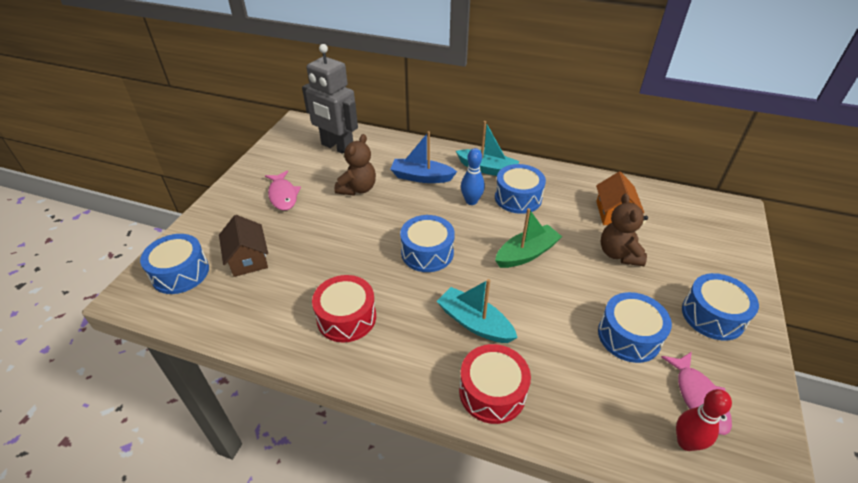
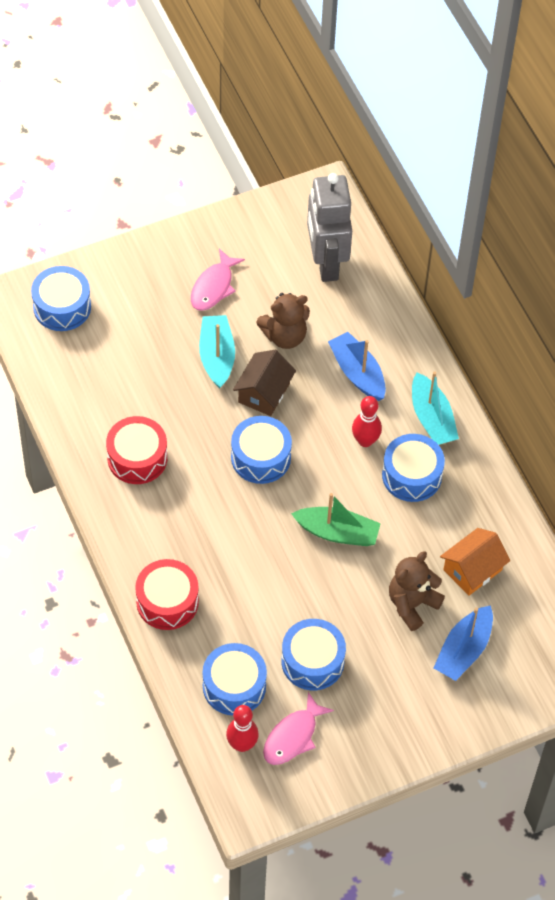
camera: 45 degrees right, 15 degrees up
brown house [219,215,268,277] -> brown house moved to [233,350,296,416]
turquoise boat [437,279,518,343] -> turquoise boat moved to [199,315,235,389]
blue bowling pin [461,148,485,205] -> red bowling pin [352,396,382,447]
blue drum [682,273,759,341] -> blue drum moved to [202,643,267,715]
none -> blue boat [434,605,493,681]

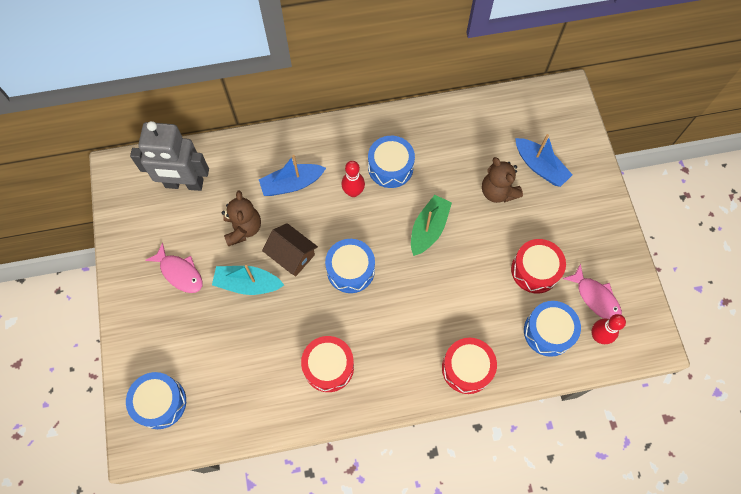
camera: 75 degrees left, 10 degrees up
blue drum [281,619,346,690] -> red drum [511,239,566,293]
turquoise boat [412,371,459,445] -> none
orange house [440,528,510,596] -> none

